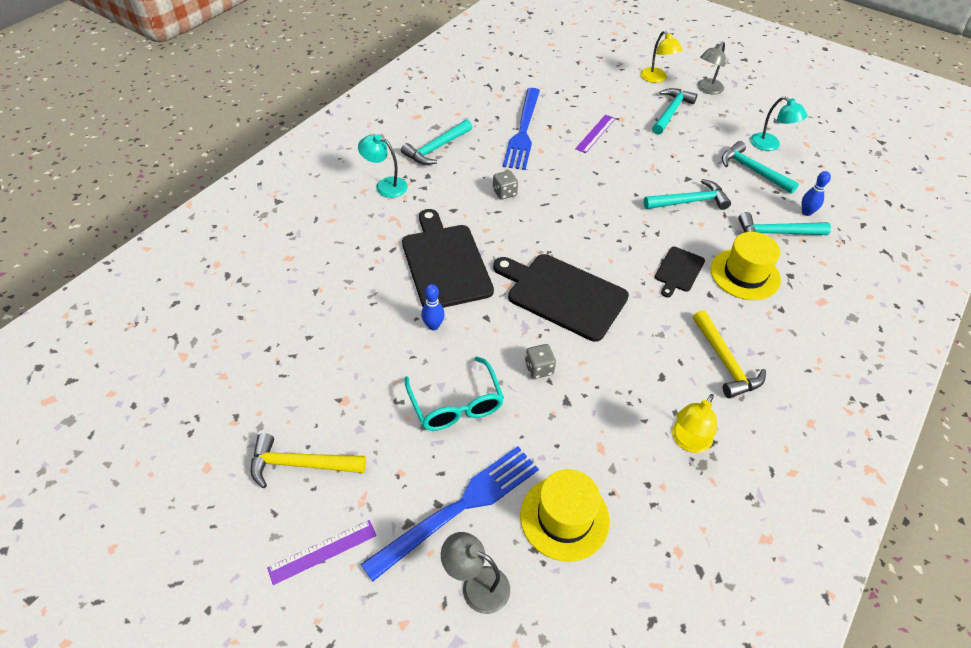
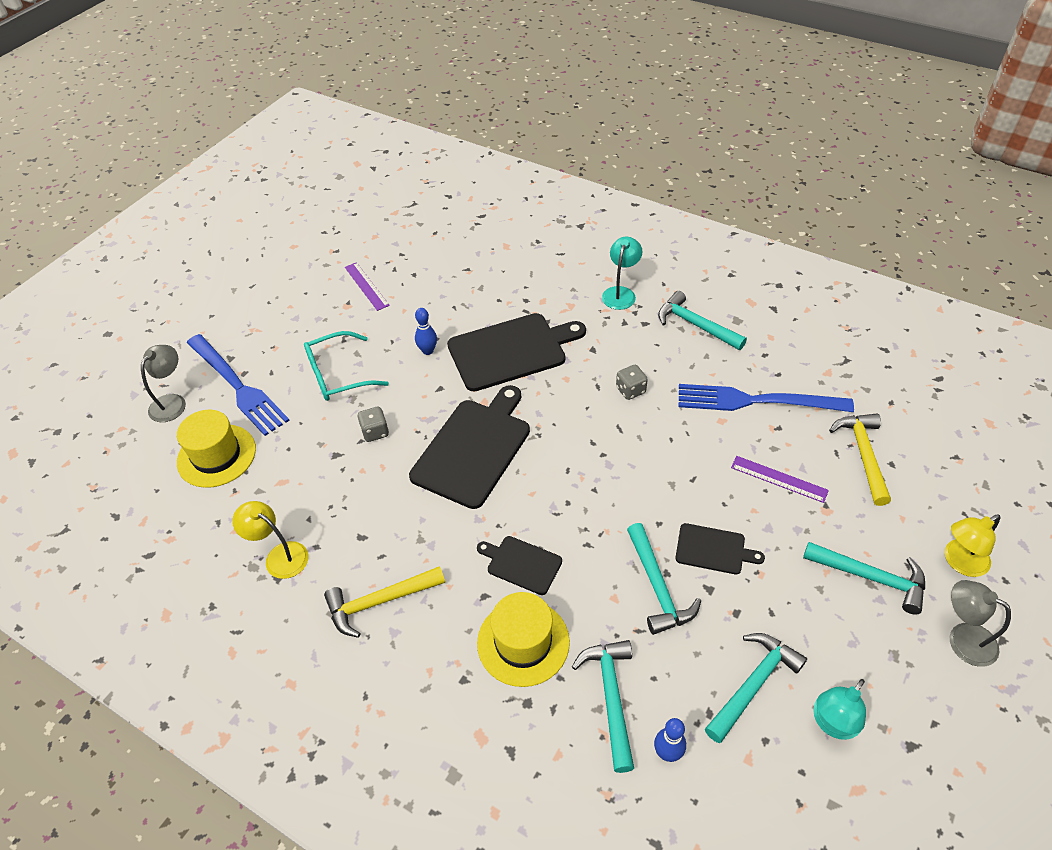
camera: 90 degrees right, 0 degrees up
yellow hammer [251,433,366,488] -> yellow hammer moved to [829,414,891,506]
purple ruler [267,520,377,585] -> purple ruler moved to [345,262,390,311]
none -> black cutting board [675,523,765,574]

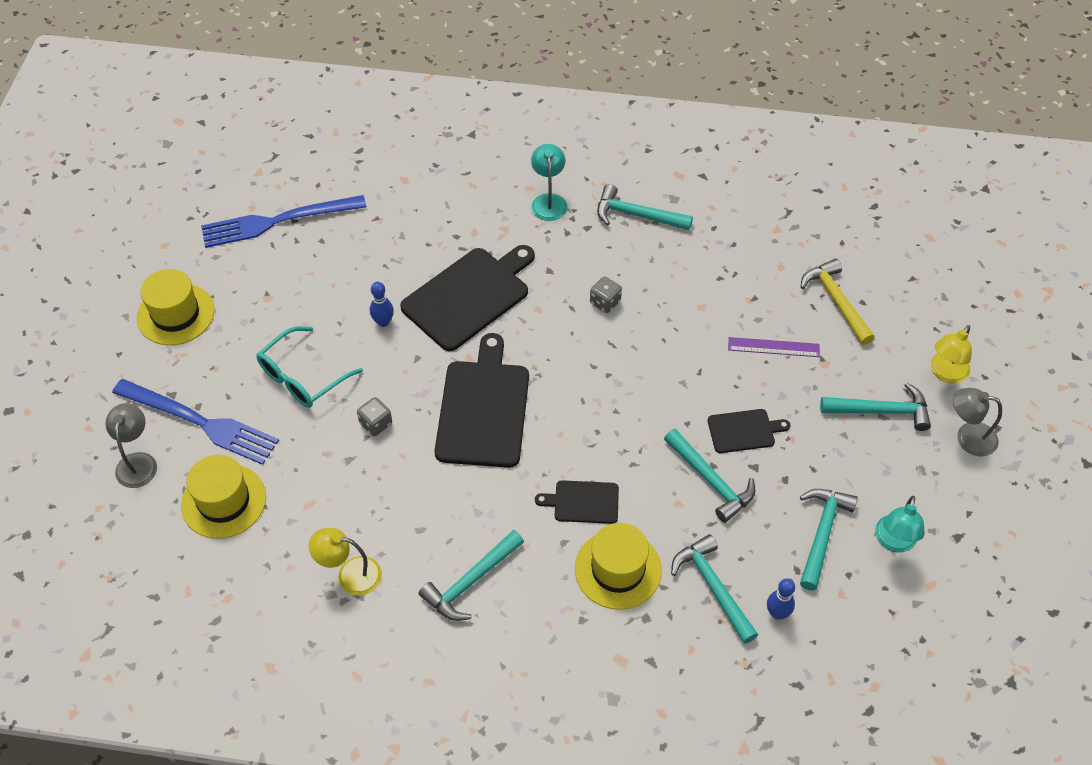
camera: 25 degrees left, 5 degrees up
yellow hammer [324,566,445,638] -> turquoise hammer [418,530,524,621]
purple ruler [345,262,390,311] -> none
blue fork [679,384,854,412] -> blue fork moved to [201,195,366,248]
none -> yellow hat [137,269,215,345]

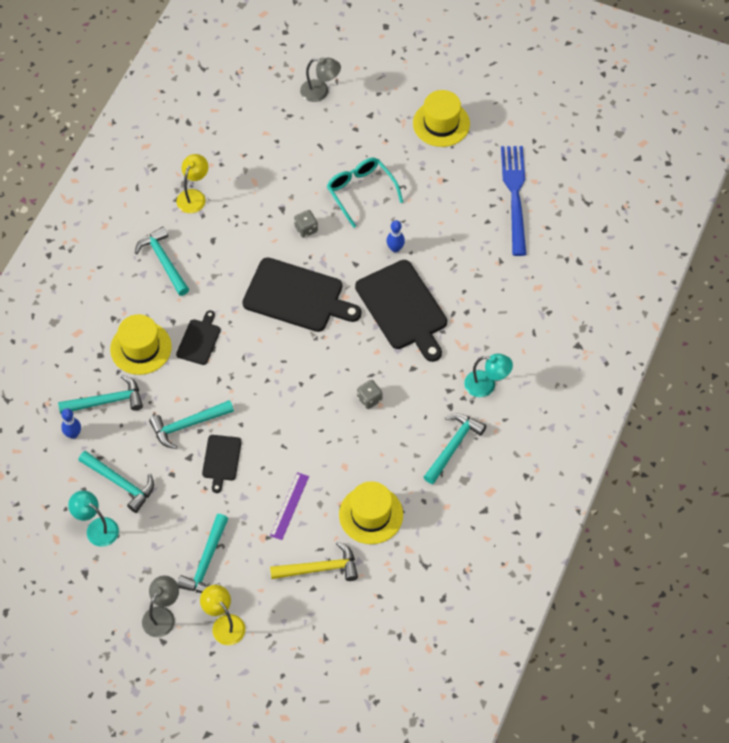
camera: 105 degrees right, 5 degrees up
blue fork [112,379,279,465] -> none
yellow hat [181,455,266,539] -> yellow hat moved to [339,481,403,544]

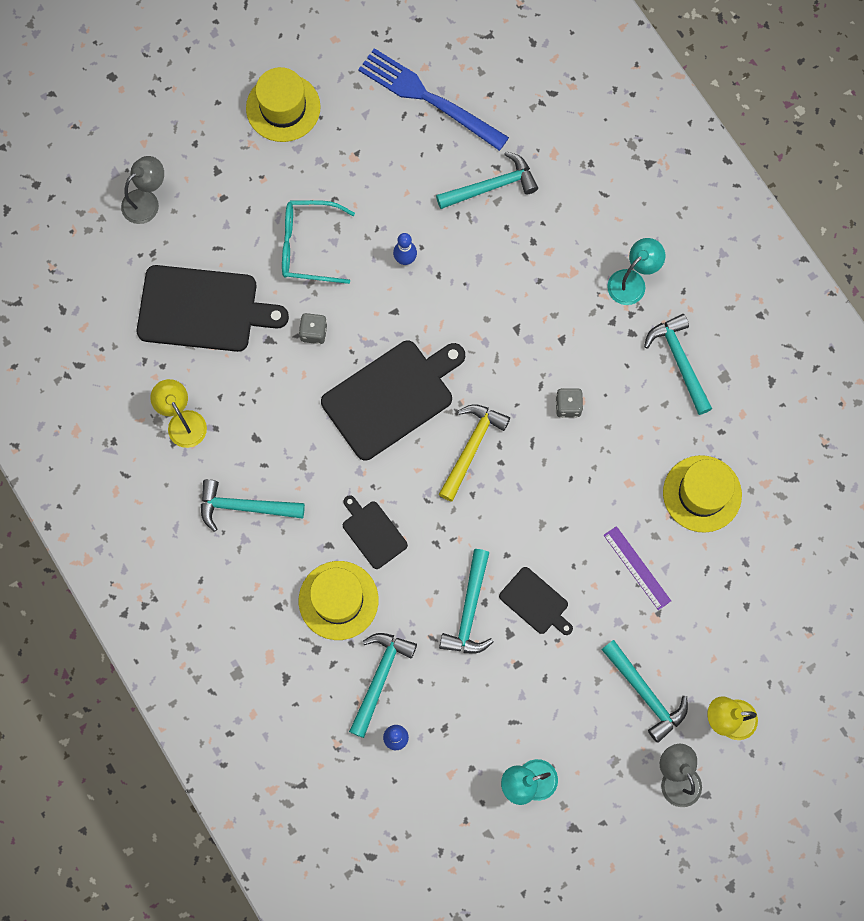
camera: 55 degrees left, 15 degrees up
turquoise hammer [78,451,154,513] -> turquoise hammer moved to [436,152,538,209]
yellow hammer [270,541,358,581] -> yellow hammer moved to [439,404,510,501]
black cutting board [355,260,447,362] -> black cutting board moved to [137,265,289,352]

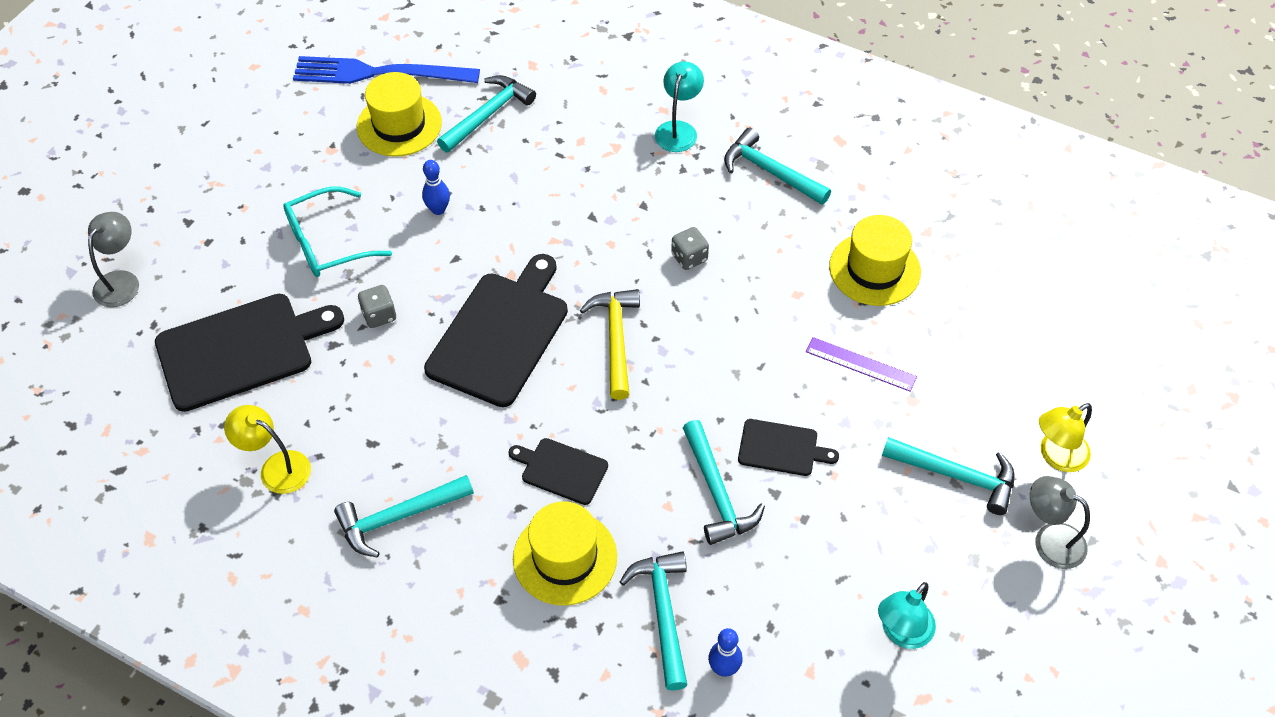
camera: 30 degrees left, 20 degrees down
yellow hat [246,67,321,142] -> yellow hat moved to [357,72,442,157]

